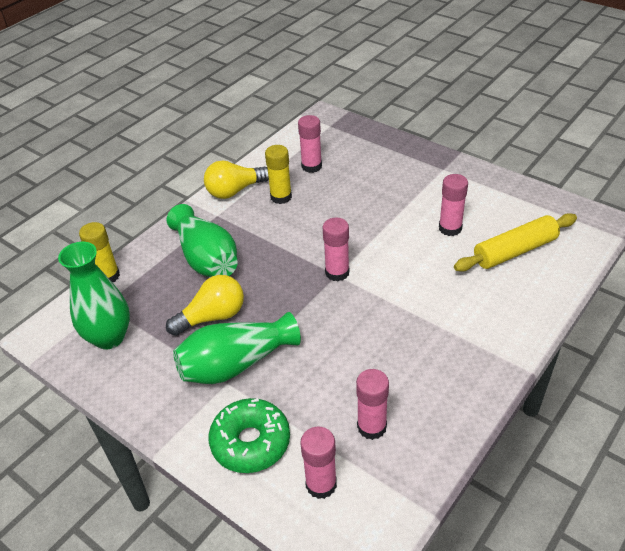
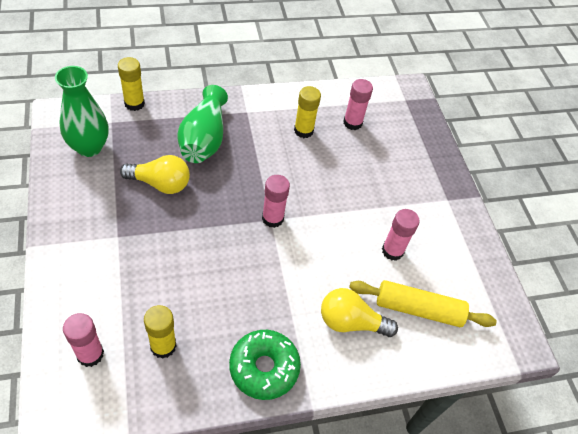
camera: 30 degrees right, 10 degrees up
green vase [173,312,301,384] -> none
yellow light bulb [204,161,269,199] -> yellow light bulb moved to [321,288,398,337]
green donut [208,398,290,473] -> green donut moved to [229,330,301,400]
pink glue stick [356,369,389,440] -> yellow glue stick [144,305,177,359]

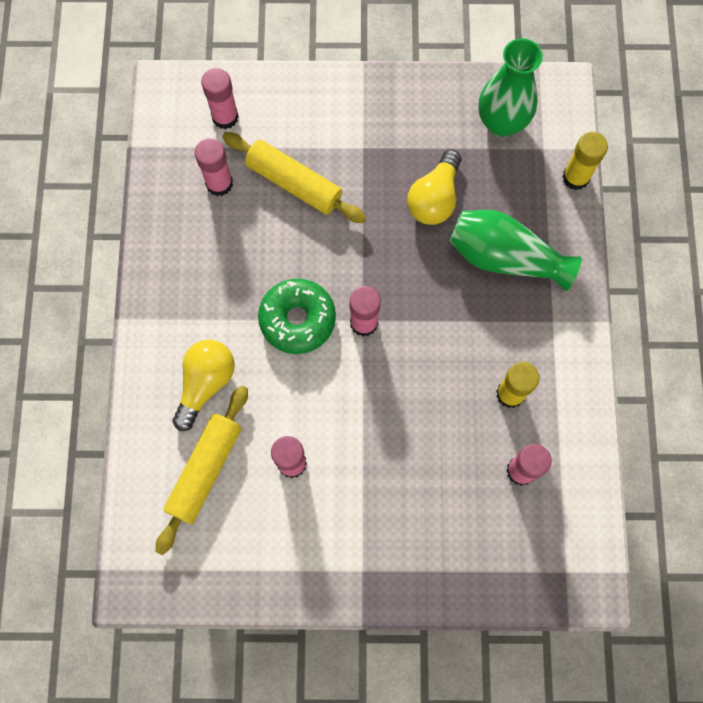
camera: 110 degrees right, 20 degrees up
yellow glue stick [144,305,177,359] -> pink glue stick [195,138,233,196]
green donut [229,330,301,400] -> green donut moved to [258,279,336,354]
none -> yellow rolling pin [222,132,366,223]

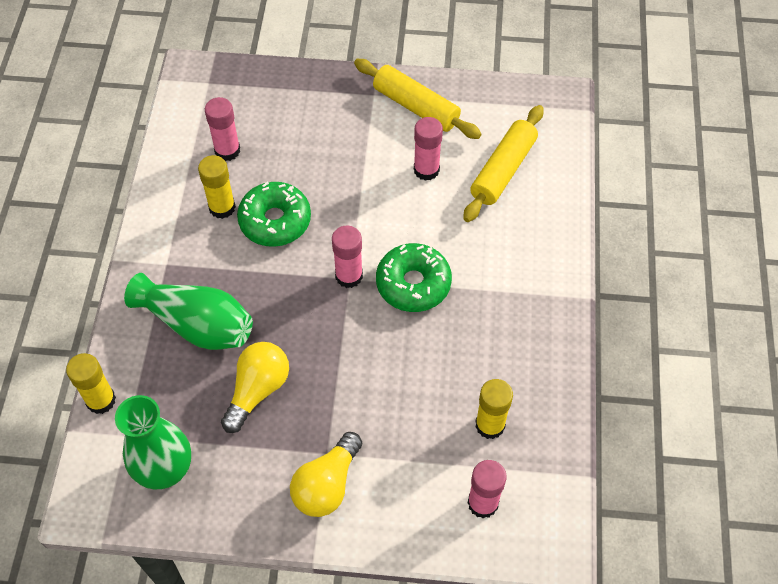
camera: 175 degrees left, 15 degrees down
yellow light bulb [172,340,235,431] -> yellow light bulb moved to [290,432,362,517]
pink glue stick [195,138,233,196] -> yellow glue stick [475,379,513,439]
yellow rolling pin [222,132,366,223] -> yellow rolling pin moved to [354,59,482,139]
none -> green donut [237,182,311,247]

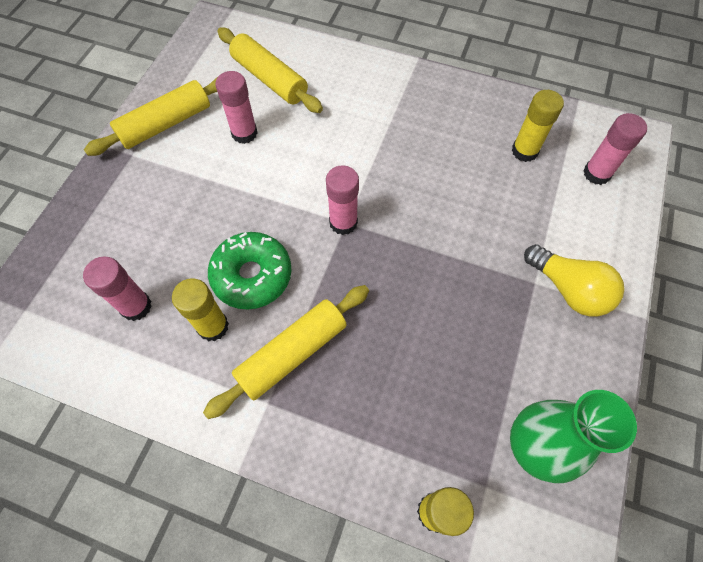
camera: 75 degrees left, 5 degrees up
green vase [124,273,253,350] -> none
yellow light bulb [221,342,289,433] -> none
green donut [376,243,452,312] -> none
none -> yellow rolling pin [203,285,369,419]

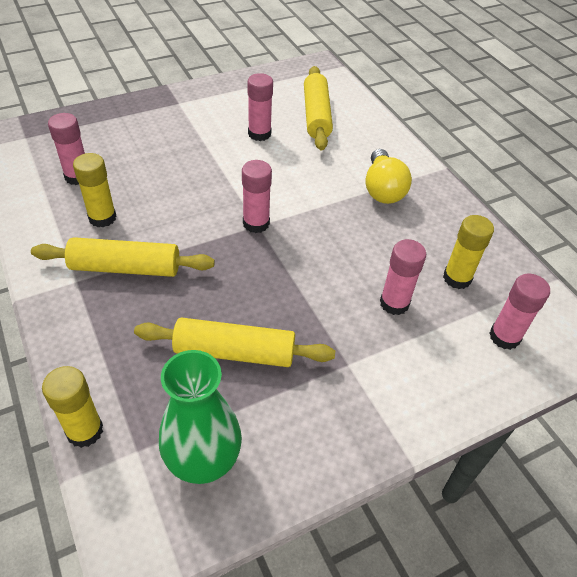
camera: 40 degrees right, 15 degrees down
yellow rolling pin [84,78,217,156] -> yellow rolling pin moved to [134,318,335,367]
green donut [208,232,292,310] -> none
yellow light bulb [524,244,625,317] -> yellow light bulb moved to [366,149,412,204]
none -> pink glue stick [380,239,426,315]

